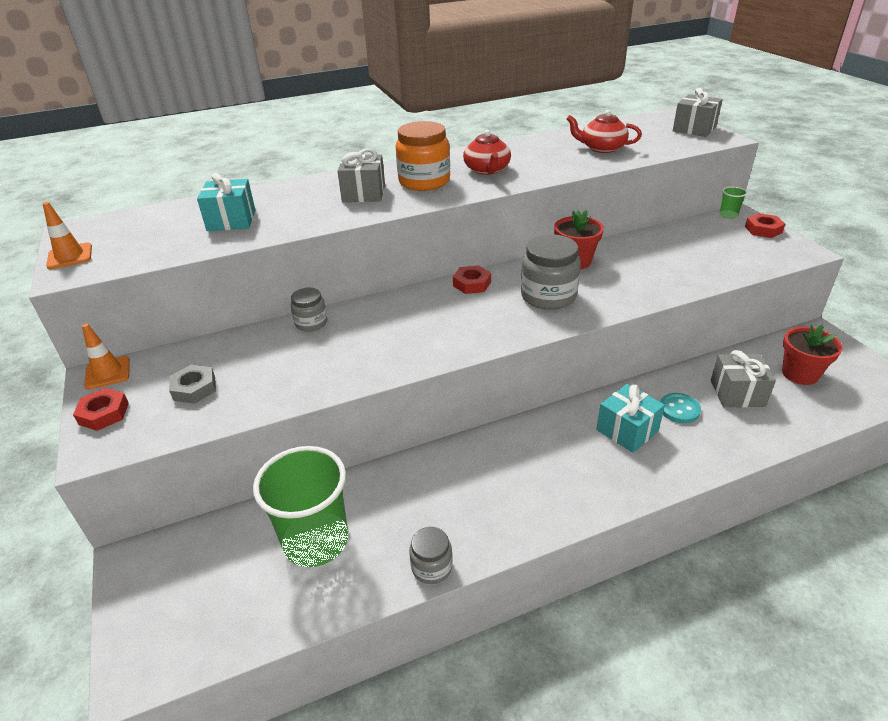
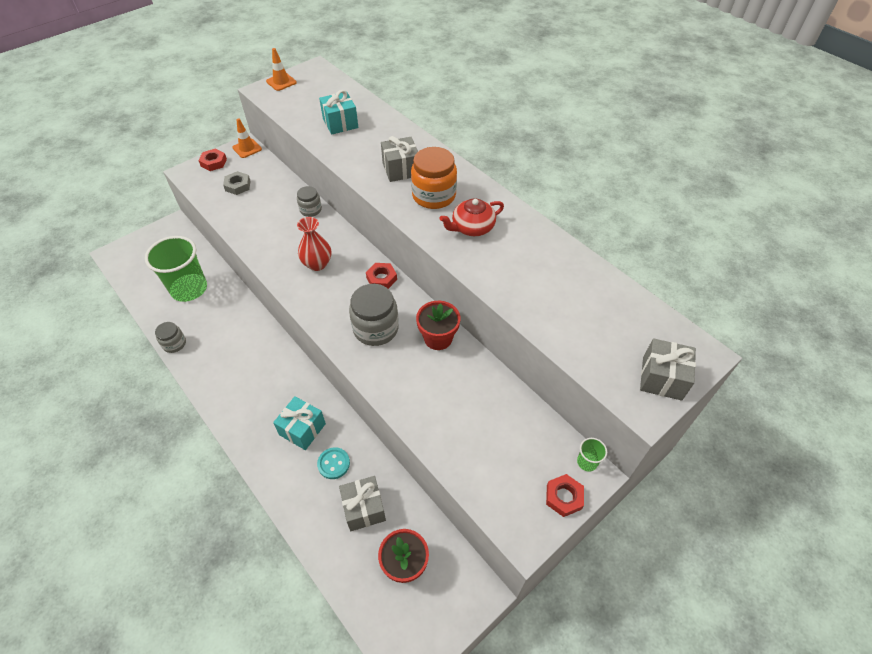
camera: 70 degrees right, 15 degrees up
red teapot [566,110,642,153] -> none
none -> red vase [297,217,331,271]

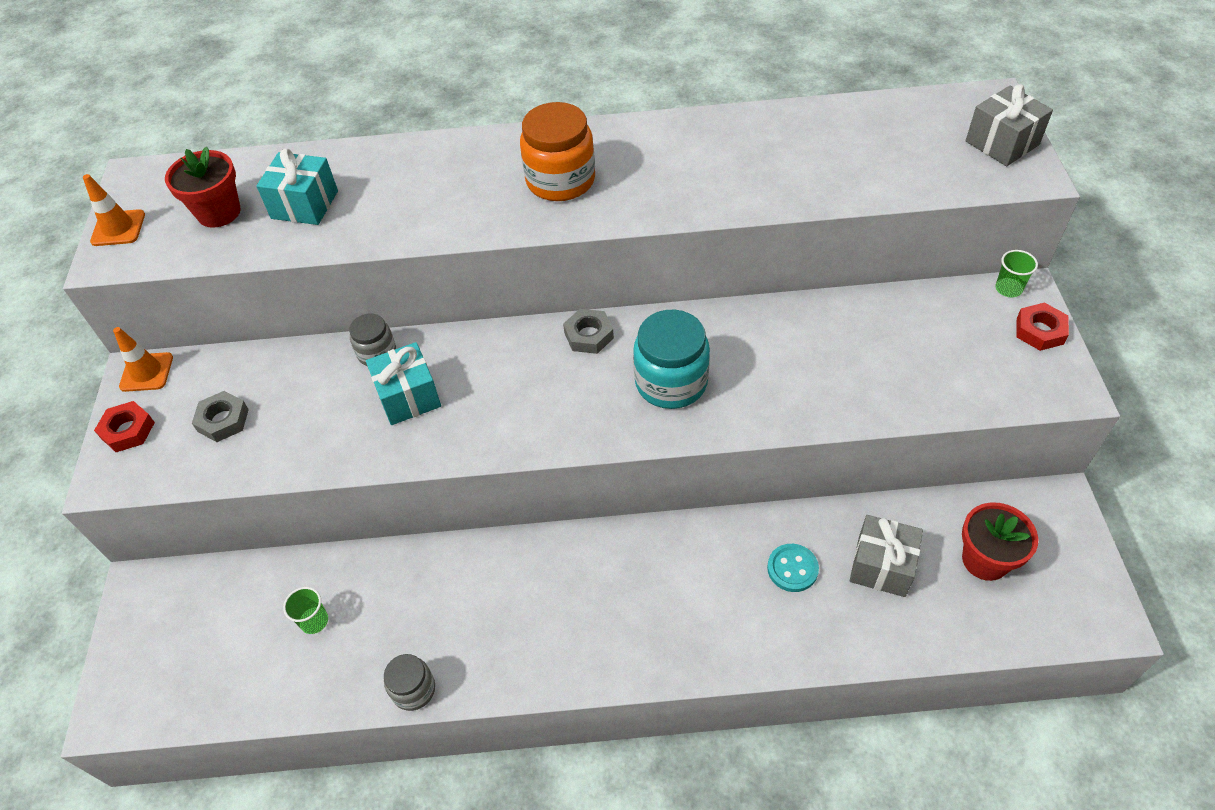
camera: 50 degrees left, 0 degrees up
green cup [145,236,207,302] -> green cup [283,587,328,634], size x0.41
turquoise gift [273,396,326,450] -> turquoise gift moved to [366,342,441,425]
red vase [297,217,331,271] -> none
grey jar [349,284,399,346] -> turquoise jar [633,310,710,409]
red nut [366,263,397,289] -> grey nut [563,309,614,354]
grey gift [381,136,418,182] -> none
red flower pot [416,301,461,350] -> red flower pot moved to [165,146,241,228]
red teapot [439,198,504,236] -> none

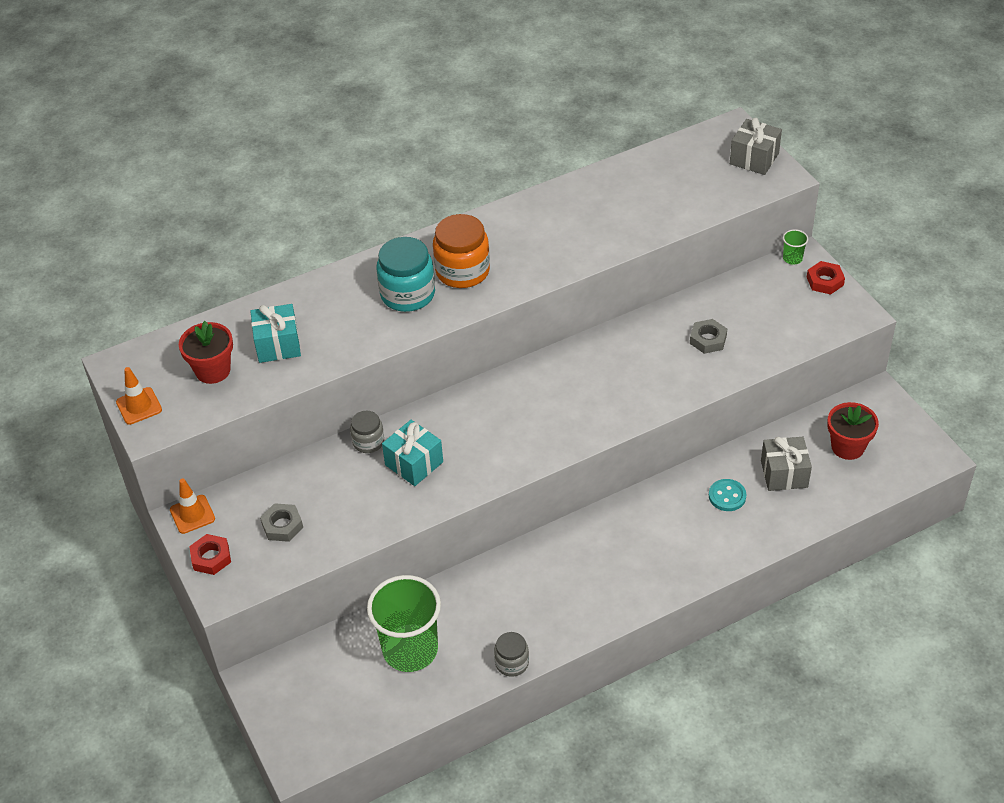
camera: 25 degrees left, 5 degrees down
green cup [283,587,328,634] -> green cup [367,575,441,672], size x2.46
grey nut [563,309,614,354] -> grey nut moved to [690,319,727,354]
turquoise jar [633,310,710,409] -> turquoise jar moved to [377,237,435,312]

